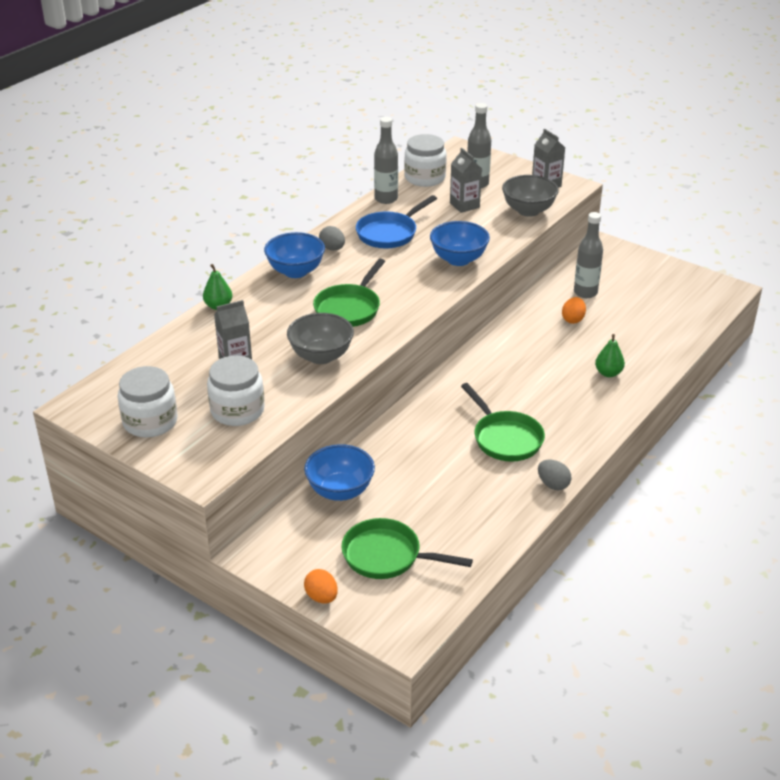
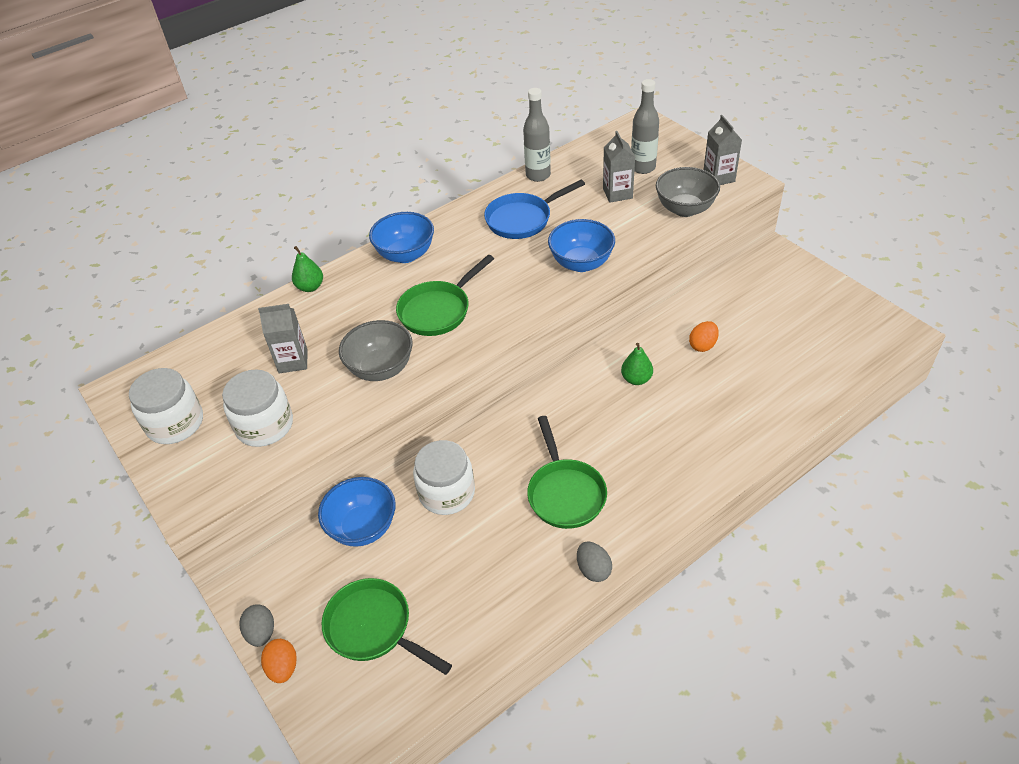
camera: 20 degrees right, 10 degrees up
grey egg [319,226,345,251] -> grey egg moved to [239,604,274,647]
white jar [404,134,447,187] -> white jar moved to [413,440,475,515]
grey bottle [574,212,603,298] -> none
green pear [595,334,625,377] -> green pear moved to [621,343,653,385]

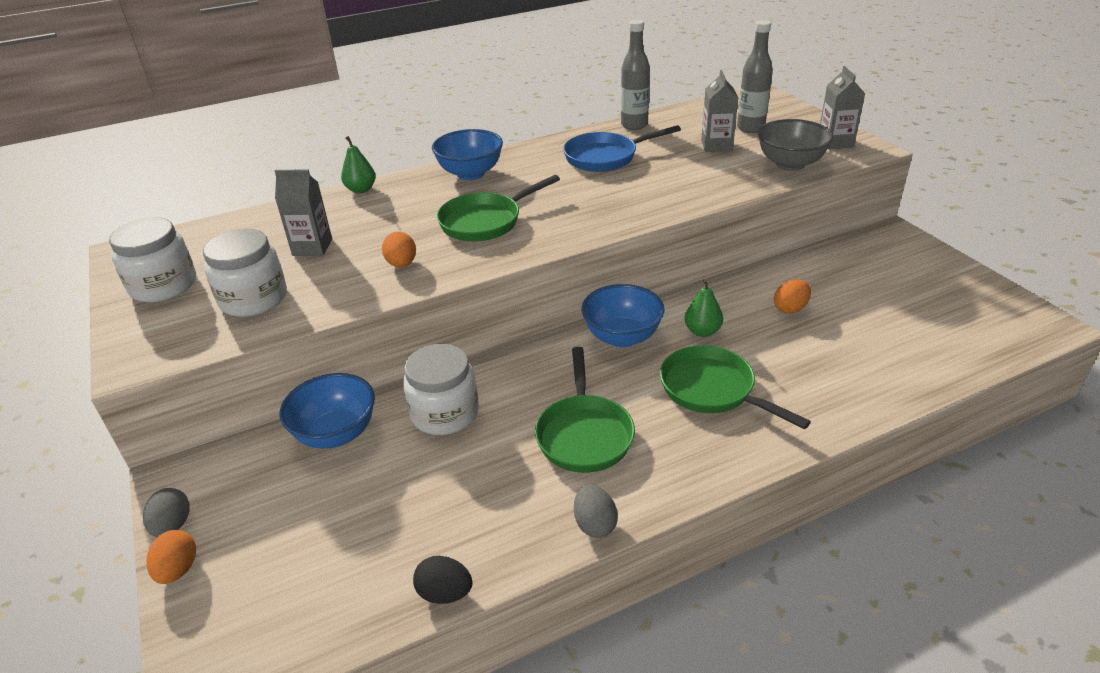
camera: 10 degrees right, 10 degrees down
green pan [322,578,452,675] -> green pan moved to [660,345,811,429]
grey bowl [339,320,413,381] -> orange egg [382,232,416,267]
blue bowl [548,219,615,272] -> blue bowl moved to [581,284,665,347]
none -> black egg [413,556,472,604]

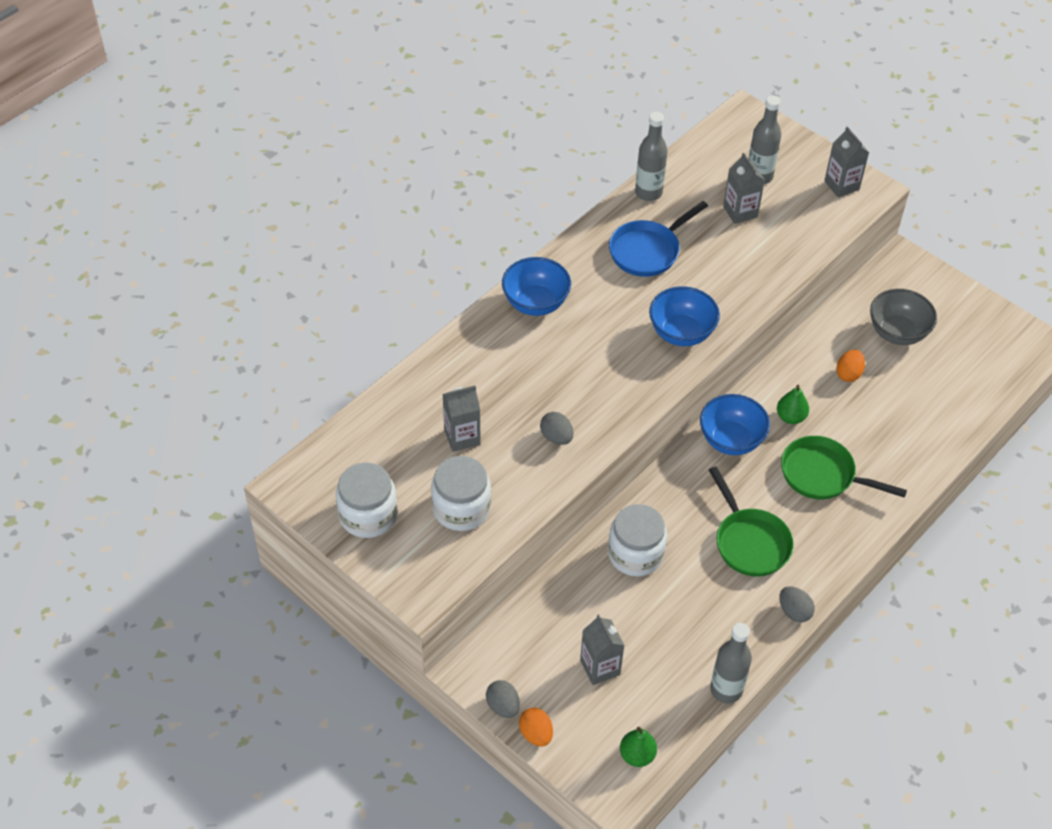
camera: 25 degrees left, 15 degrees up
blue bowl [280,373,375,449] -> blue bowl moved to [649,286,720,346]
green pear [341,136,376,193] -> green pear moved to [620,727,657,767]
orange egg [382,232,416,267] -> grey egg [540,412,573,445]
black egg [413,556,472,604] -> grey bottle [710,623,752,703]
green pan [437,175,560,241] -> none
grey bowl [758,119,833,171] -> grey bowl moved to [870,289,937,345]
none -> grey carton [580,614,625,685]

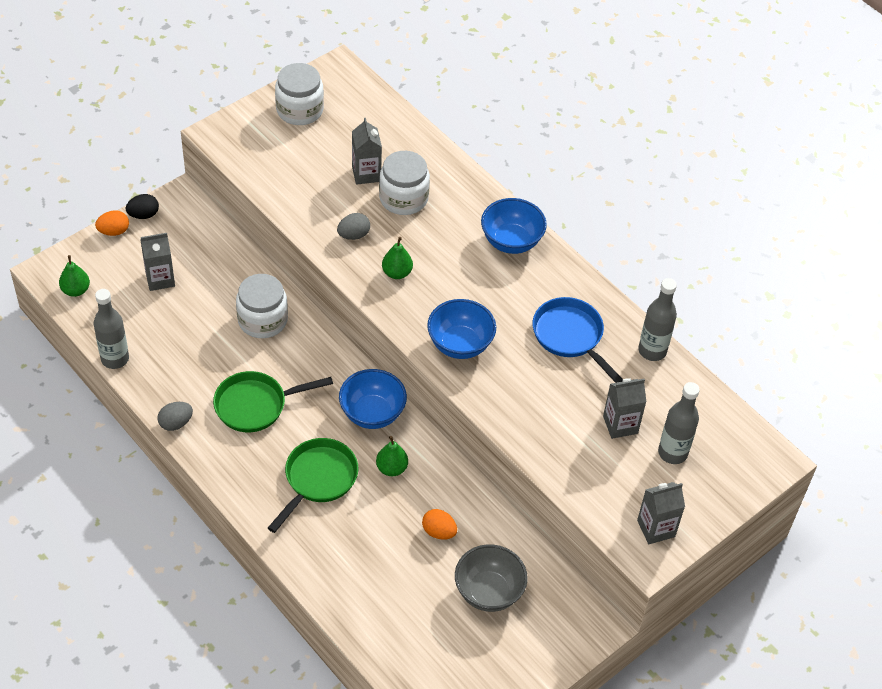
camera: 95 degrees right, 0 degrees up
white jar [431,456,491,531] -> white jar moved to [379,151,430,215]
grey egg [486,680,520,718] -> black egg [126,194,159,219]
none -> green pear [382,237,413,279]

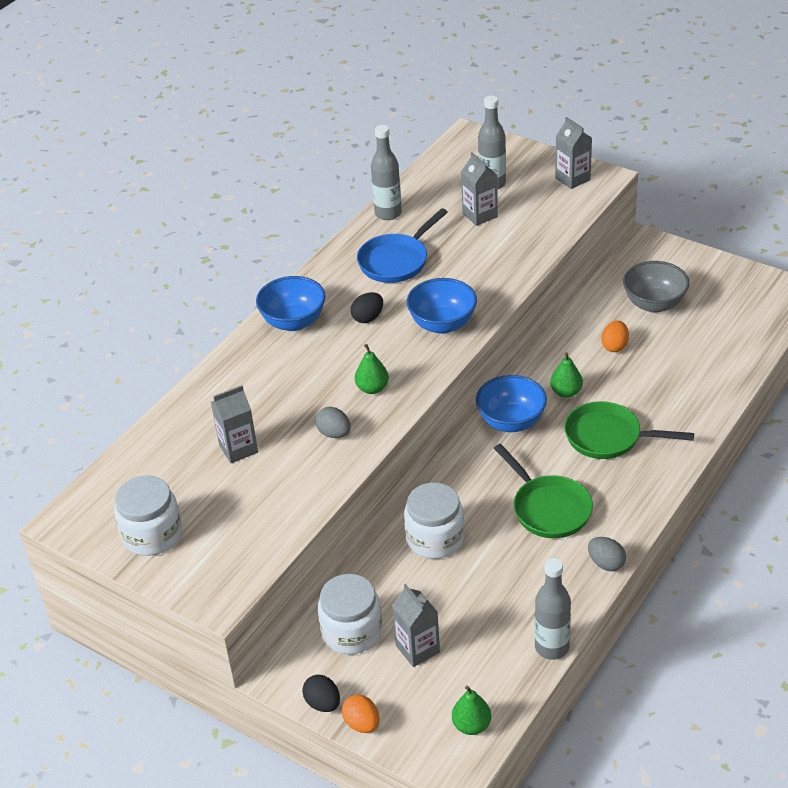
camera: 100 degrees left, 10 degrees down
white jar [379,151,430,215] -> white jar moved to [318,574,382,654]
none -> black egg [351,292,383,323]

